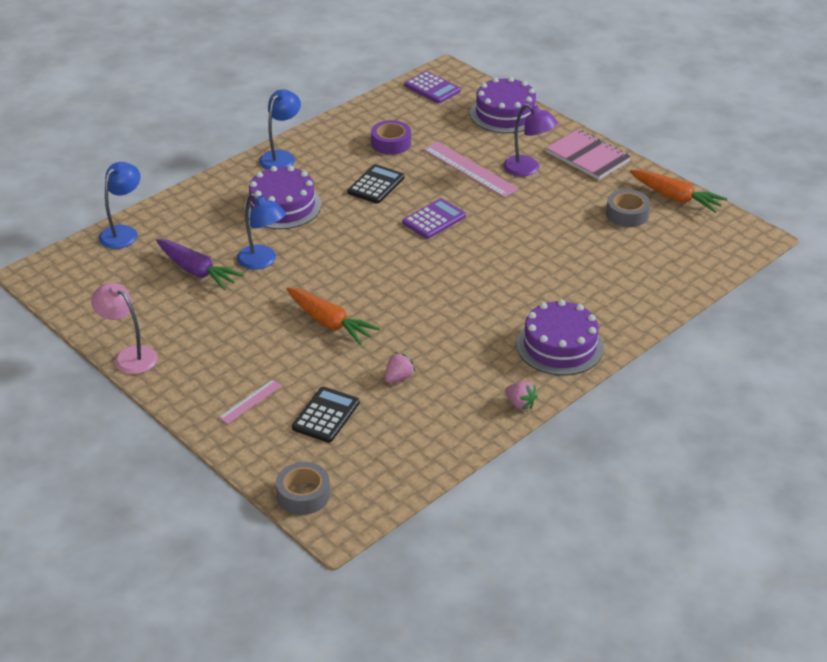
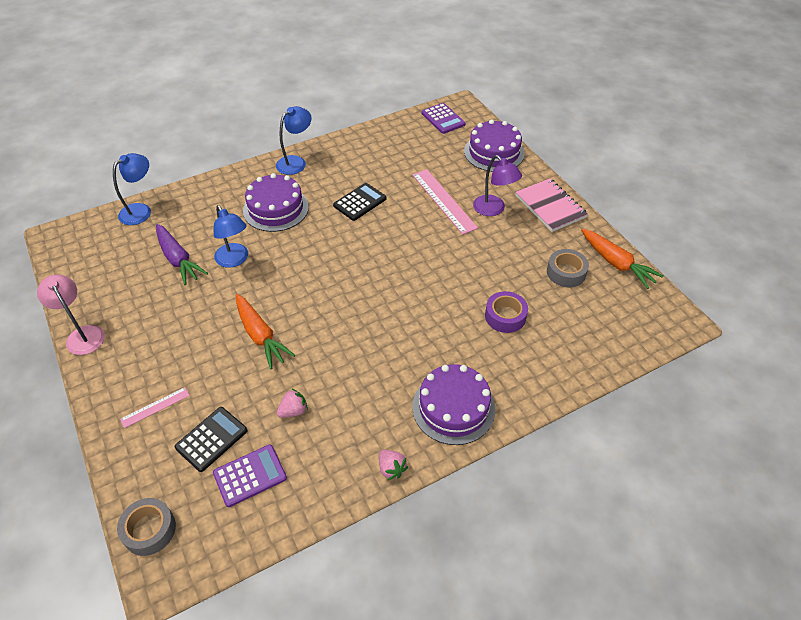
camera: 15 degrees right, 10 degrees up
purple tape [371,120,411,155] -> purple tape moved to [485,291,528,333]
purple calculator [402,198,466,239] -> purple calculator moved to [213,444,287,507]

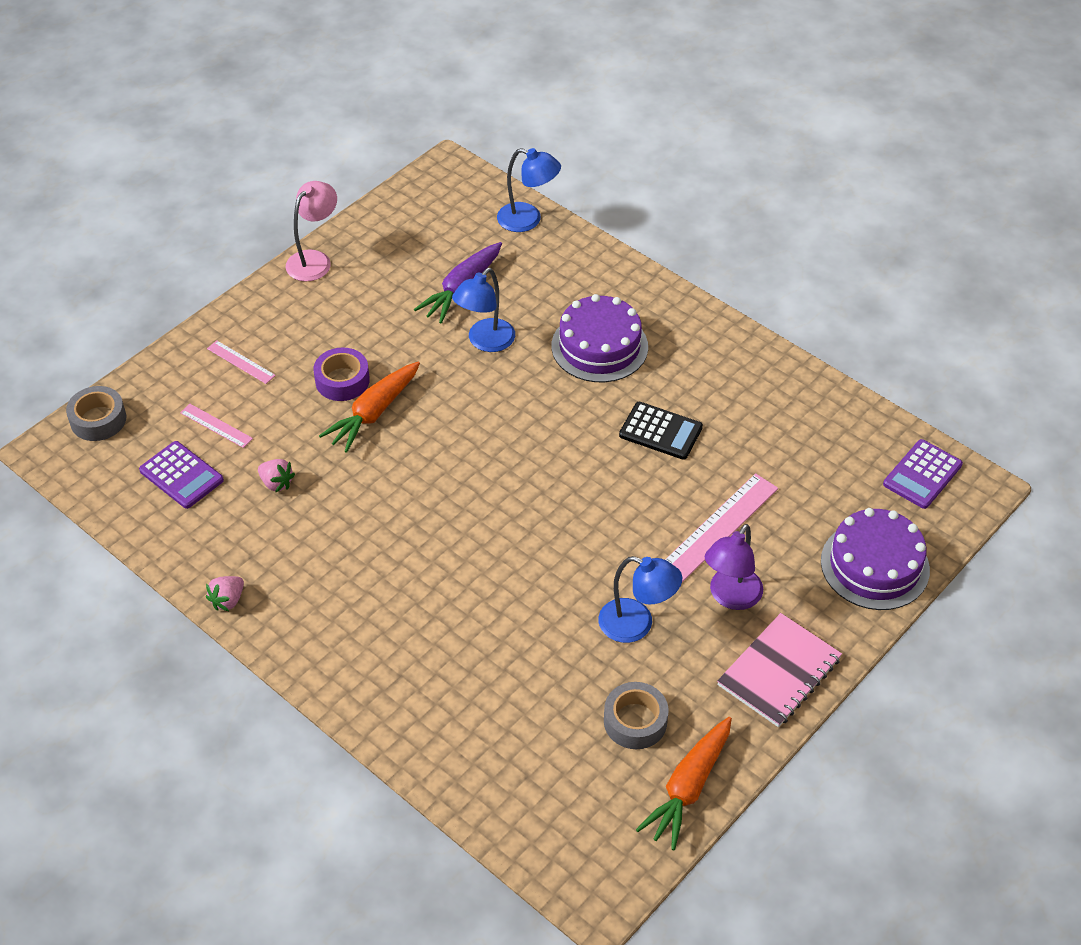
camera: 70 degrees right, 0 degrees up
black calculator [175,407,247,472] -> pink ruler [180,404,253,448]
blue lamp [276,106,312,175] -> blue lamp moved to [598,556,682,643]
purple cake [412,364,495,445] -> none
purple tape [485,291,528,333] -> purple tape moved to [314,348,370,401]

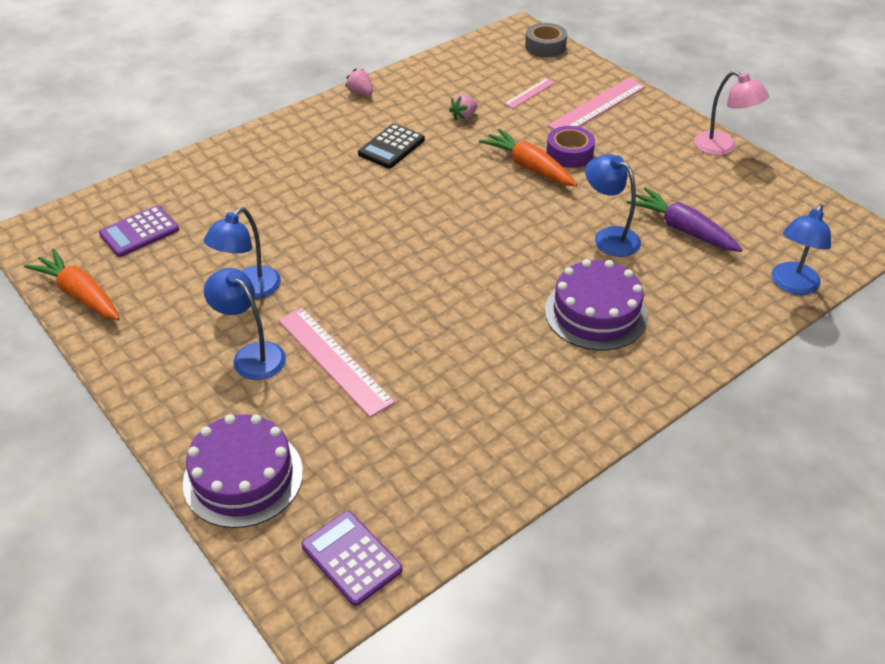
camera: 100 degrees right, 5 degrees down
purple calculator [139,441,224,509] -> purple calculator moved to [99,206,179,257]
pink ruler [207,340,276,384] -> pink ruler [548,78,646,129], size x1.89
grey tape [604,682,669,749] -> none
black calculator [619,402,703,460] -> black calculator moved to [358,124,425,168]
purple lamp [705,524,763,610] -> blue lamp [204,268,286,380]
pink notebook [717,613,842,727] -> none

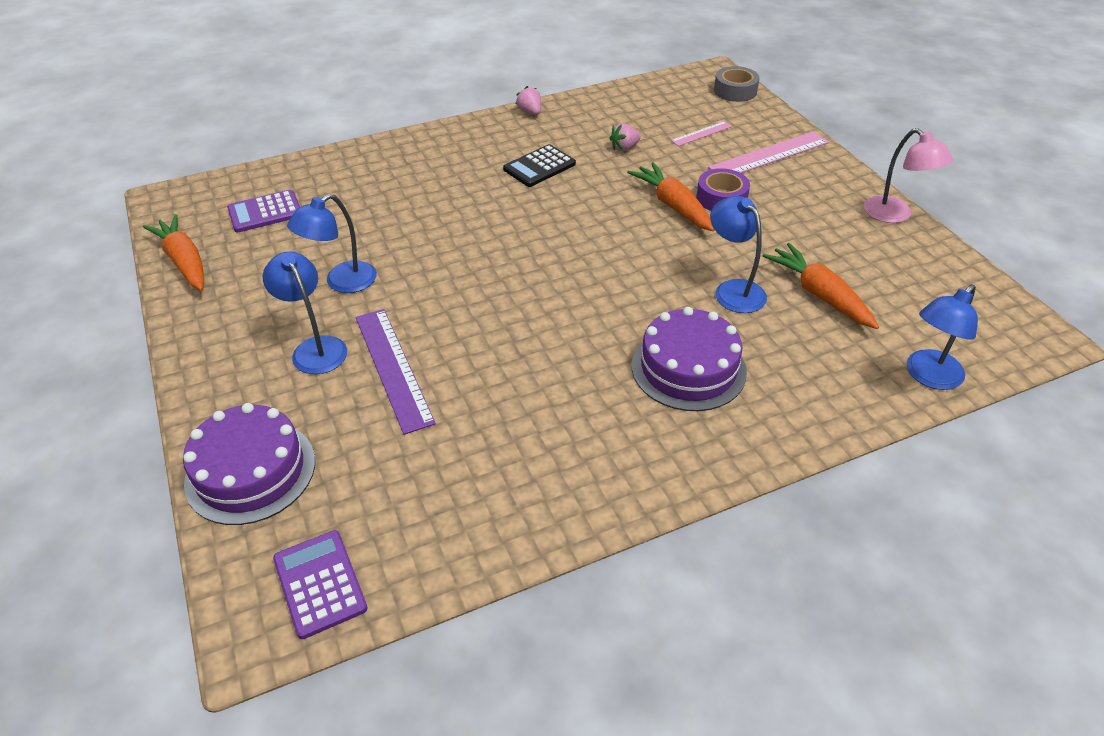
camera: 15 degrees right, 0 degrees up
pink ruler [278,307,395,417] -> purple ruler [356,309,436,435]
purple carrot [627,187,743,252] -> orange carrot [763,243,879,329]

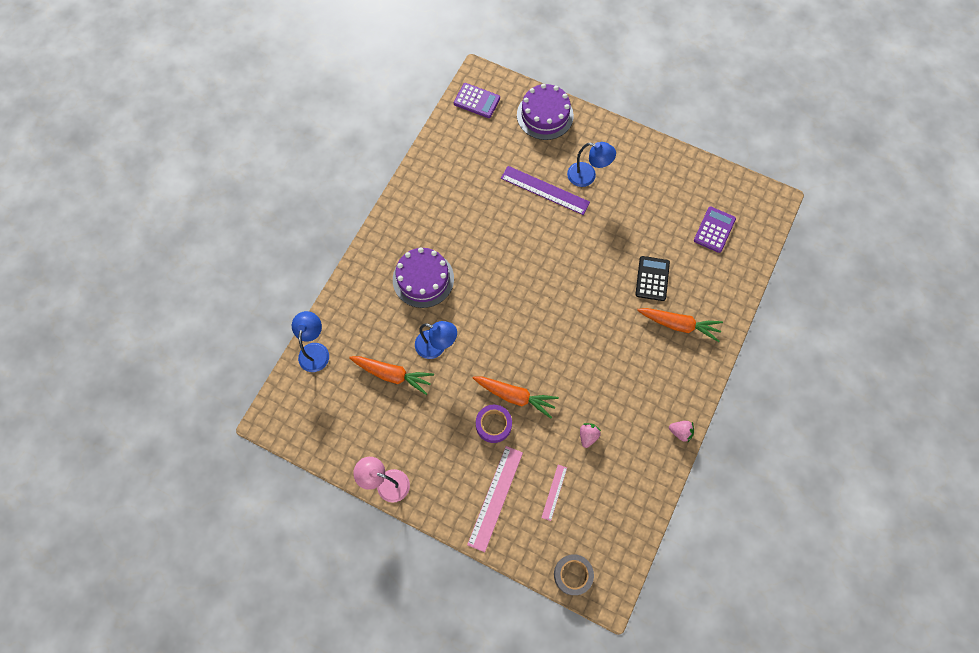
camera: 140 degrees right, 25 degrees up
orange carrot [143,214,204,291] -> orange carrot moved to [637,308,723,342]
blue lamp [287,194,377,293] -> none
black calculator [503,144,576,187] -> black calculator moved to [635,256,670,301]

